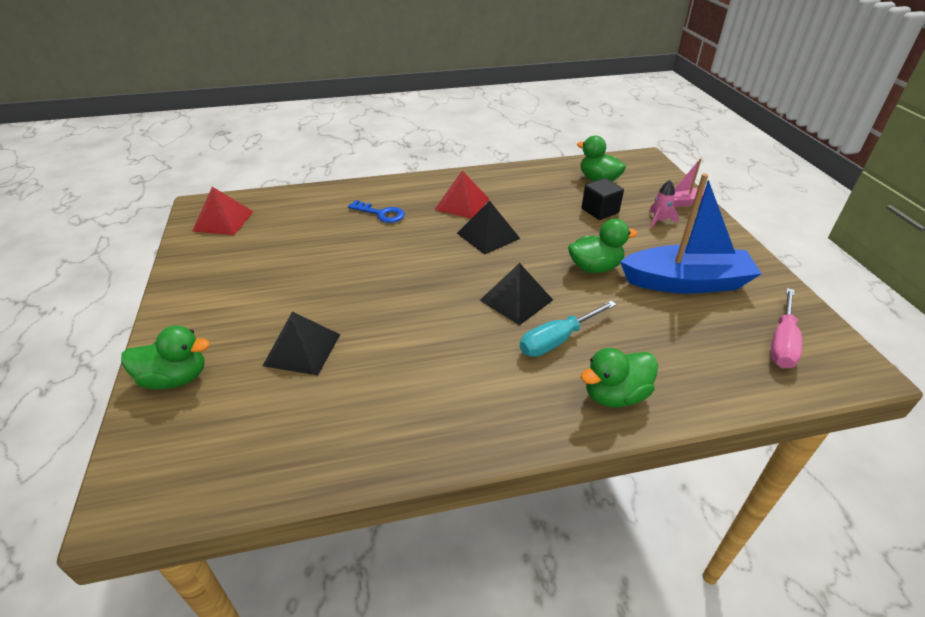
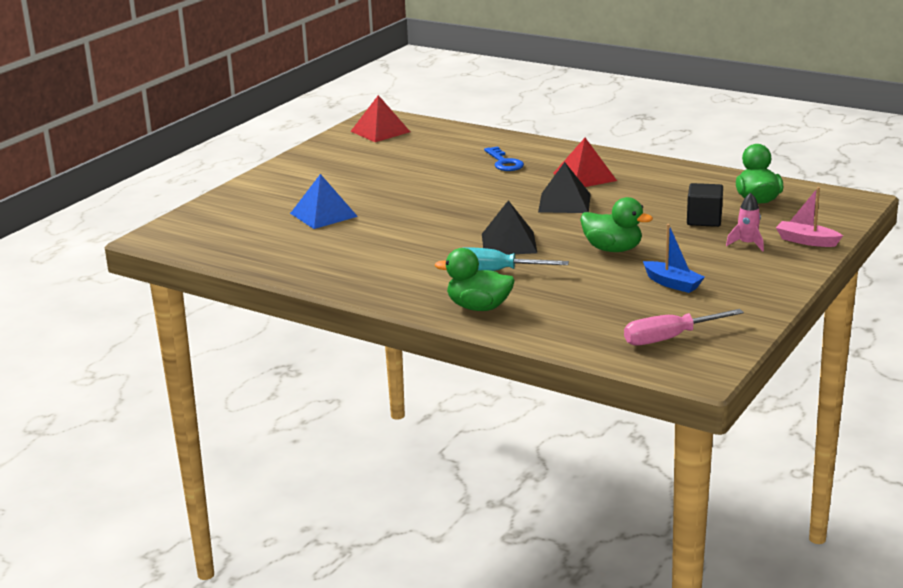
camera: 45 degrees right, 15 degrees down
green duck [121,326,210,389] -> none
black pyramid [263,312,340,376] -> blue pyramid [290,174,358,229]
blue boat [620,173,762,294] -> blue boat [643,224,705,293], size x0.47

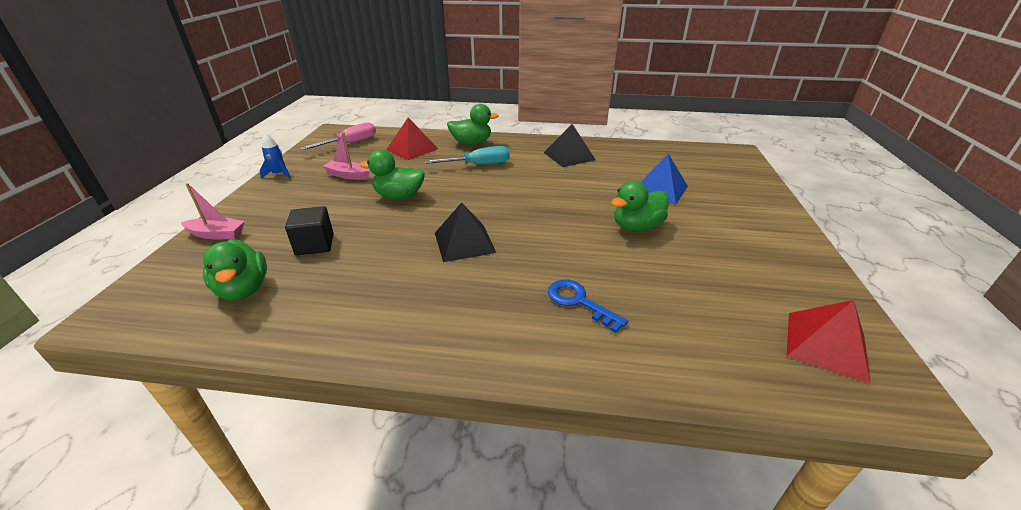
camera: 155 degrees right, 10 degrees up
black pyramid [482,200,537,255] -> black pyramid moved to [544,124,596,167]
red pyramid [553,138,617,187] -> red pyramid moved to [387,117,438,160]
blue boat [643,224,705,293] -> pink boat [323,132,370,180]
pink rocket [726,193,764,252] -> none
none -> blue rocket [260,133,291,179]
none -> green duck [611,181,669,232]

